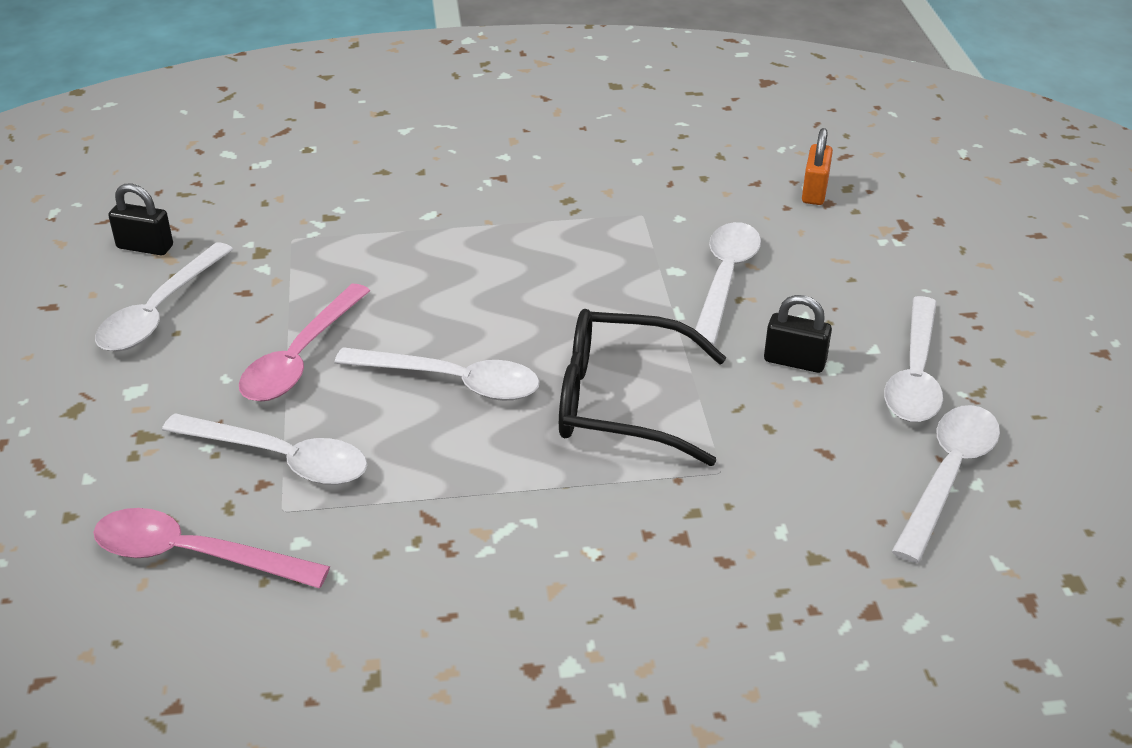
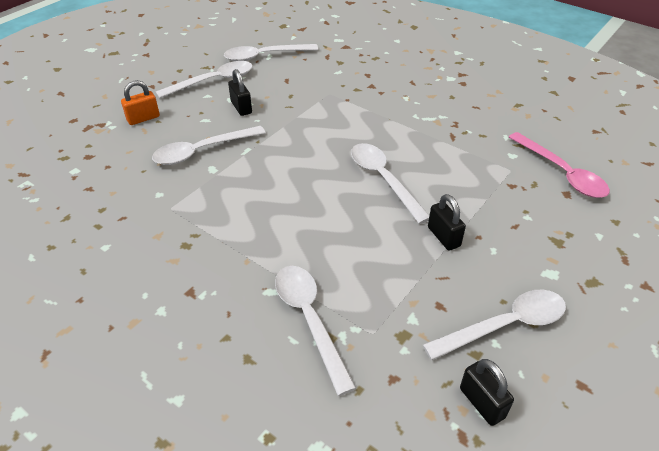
camera: 135 degrees left, 5 degrees up
white spoon [162,413,367,485] -> white spoon moved to [275,266,356,396]
pink spoon [239,284,370,402] -> black padlock [428,194,466,251]
black glasses [559,309,726,466] -> none
orange padlock [802,128,833,205] -> orange padlock moved to [121,80,160,125]

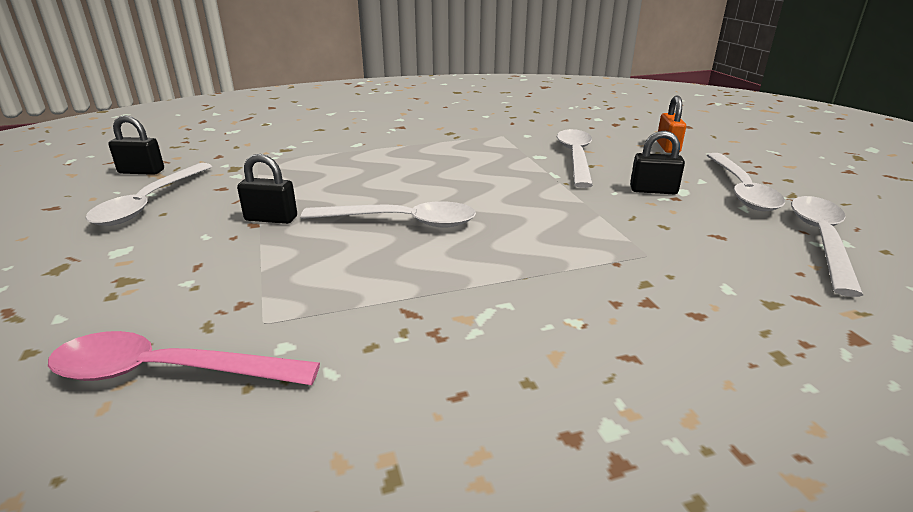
camera: 125 degrees right, 15 degrees down
white spoon [275,266,356,396] -> none

